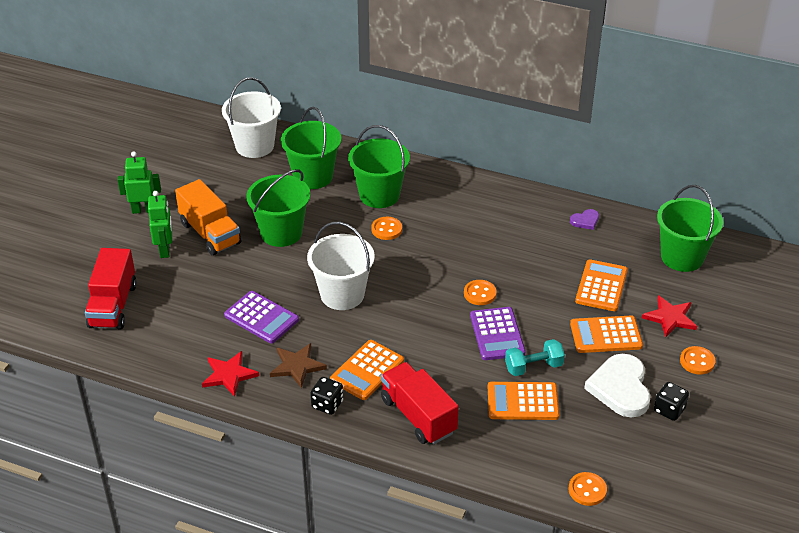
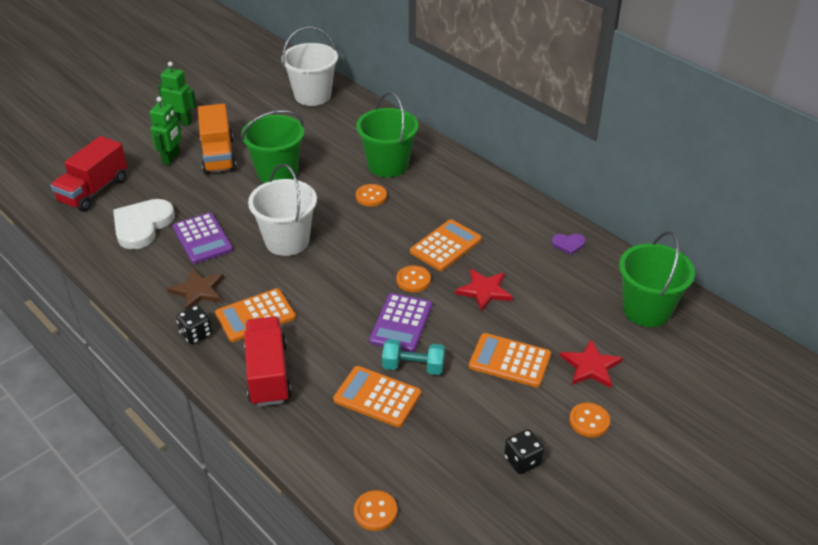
camera: 25 degrees right, 0 degrees up
red star [202,351,259,397] -> red star moved to [455,269,513,312]
green bucket [281,107,341,189] -> none
orange calculator [575,260,628,311] -> orange calculator moved to [410,219,482,271]
white heart [584,354,651,418] -> white heart moved to [113,199,175,249]

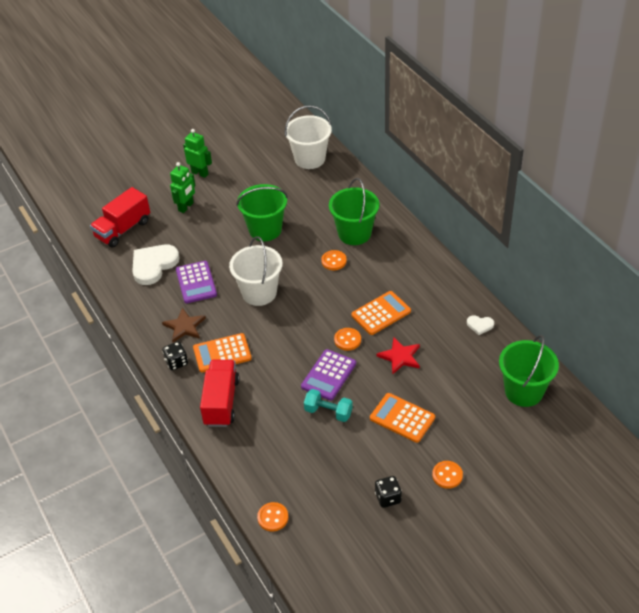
camera: 15 degrees right, 5 degrees up
orange truck [198,103,237,174] -> none
orange calculator [333,366,421,427] -> none
purple heart [552,234,586,255] -> white heart [467,315,494,335]
red star [560,339,623,388] -> none

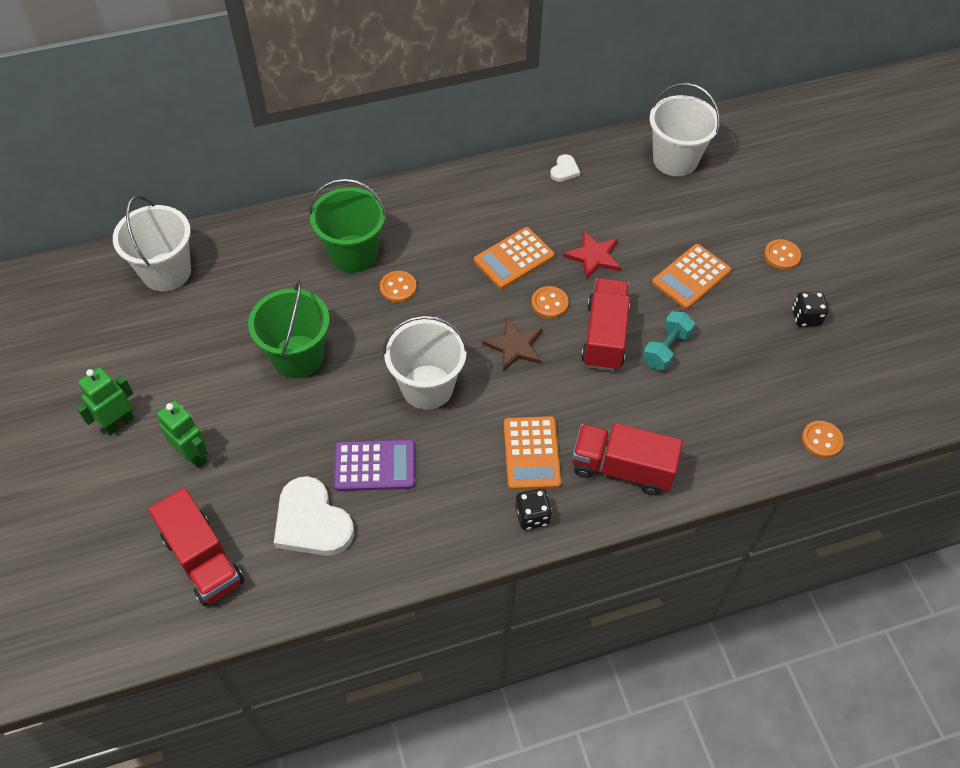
camera: 80 degrees left, 10 degrees up
brown star [162,308,206,342] -> brown star moved to [482,318,542,372]
purple calculator [301,349,356,400] -> red truck [581,278,630,371]
orange calculator [351,291,411,335] -> orange calculator turned 105 degrees counterclockwise [474,227,555,289]
green bucket [499,335,559,407] -> white bucket [649,83,720,176]

